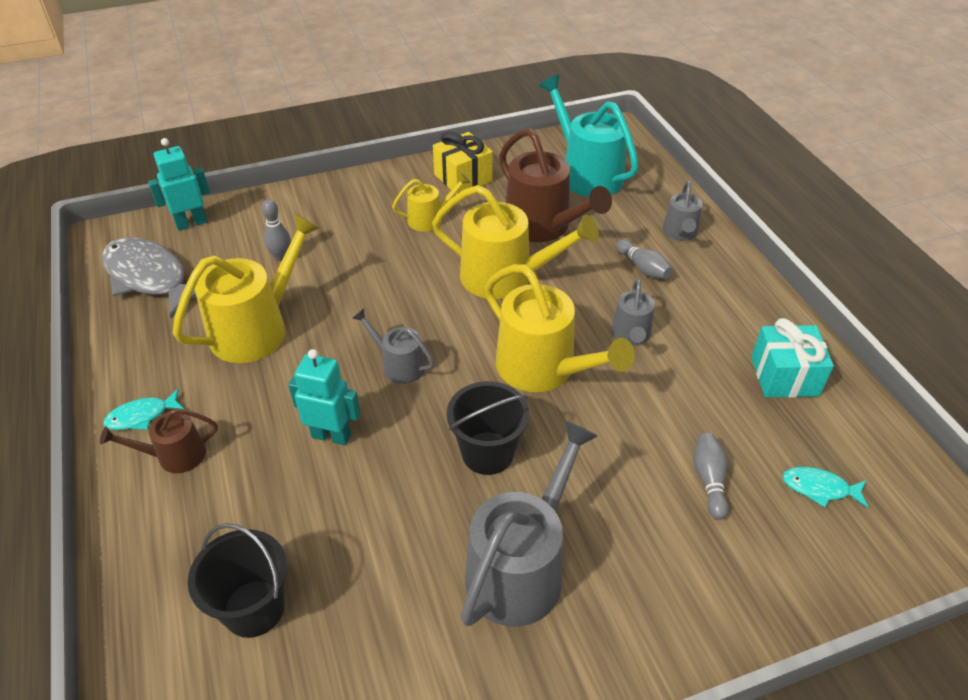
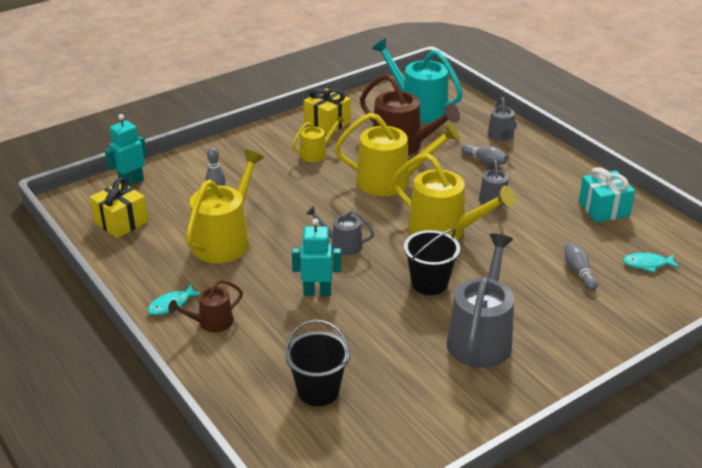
camera: 15 degrees left, 10 degrees down
grey fish [102,237,196,319] -> yellow gift [90,177,149,238]

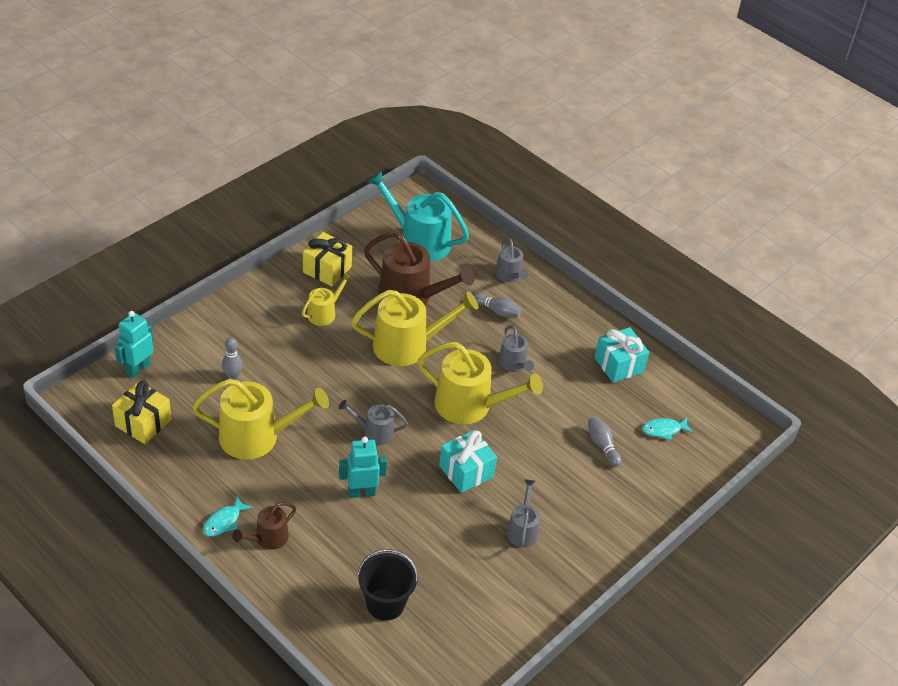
camera: 15 degrees left, 10 degrees up
yellow watering can [186,150,264,263] -> yellow watering can turned 75 degrees clockwise [192,379,329,460]
black bucket [404,229,460,295] -> turquoise gift [439,430,497,493]
grey watering can [447,234,514,368] -> grey watering can [506,479,540,548], size x0.53

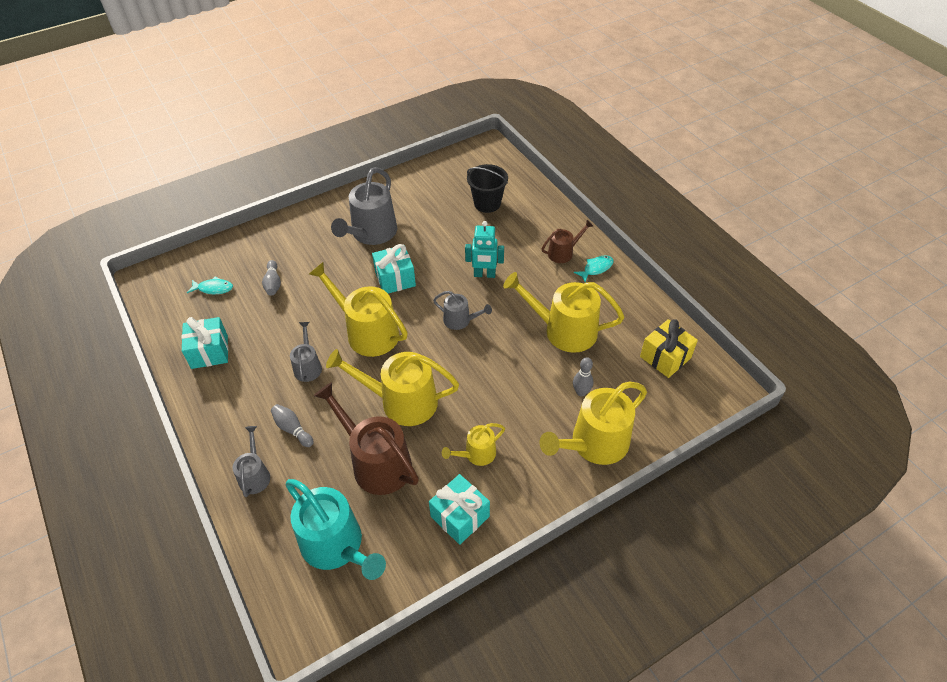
camera: 160 degrees left, 5 degrees up
turquoise robot [115,311,153,378] -> none
yellow gift [303,232,352,287] -> turquoise gift [429,474,490,545]
grey watering can [506,479,540,548] -> grey watering can [331,167,397,245], size x1.88
none -> yellow watering can [539,382,647,465]

